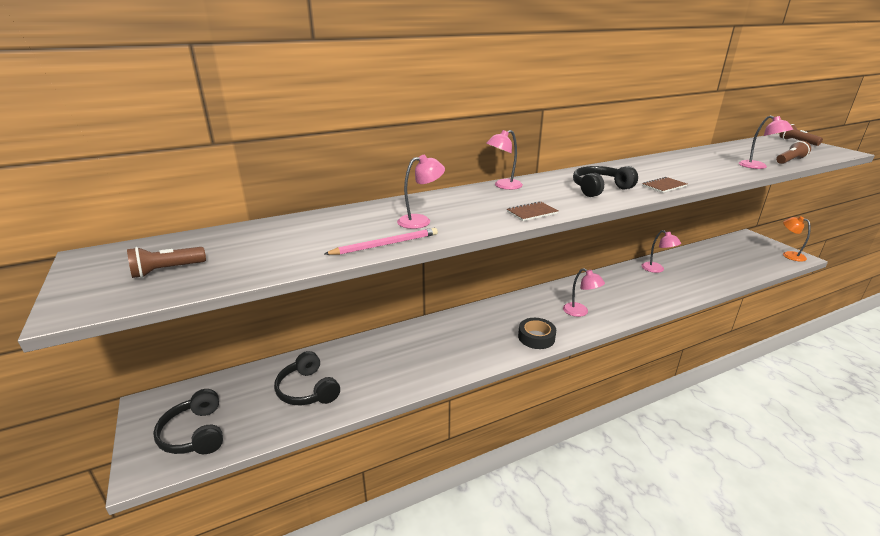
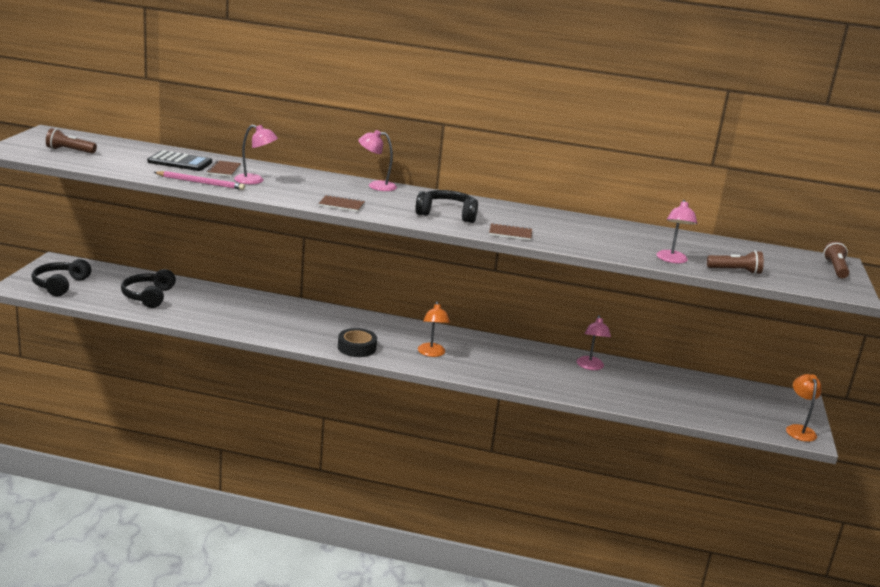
camera: 35 degrees right, 5 degrees down
pink lamp [563,268,605,317] -> orange lamp [418,301,450,357]
none -> black calculator [147,150,212,171]
none -> brown notebook [207,160,241,177]

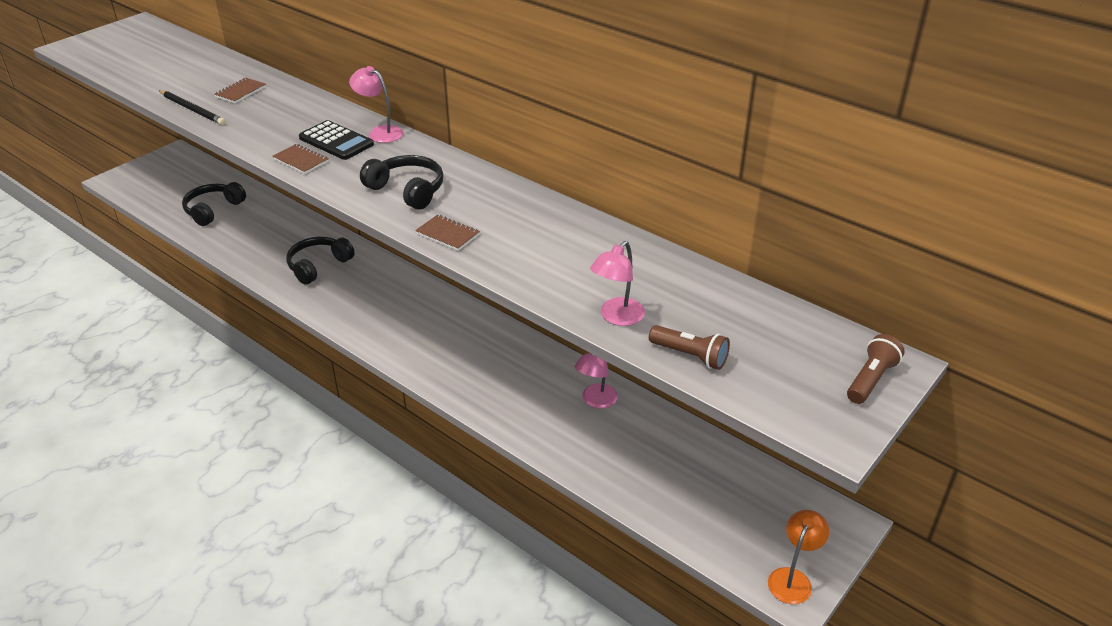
camera: 30 degrees right, 15 degrees up
black headphones [31,259,91,296] -> black headphones moved to [286,237,355,285]
brown flashlight [46,128,97,154] -> none
black calculator [147,150,212,171] -> black calculator moved to [299,120,374,160]
pink pencil [154,171,245,190] -> black pencil [159,90,225,125]
pink lamp [234,125,278,184] -> none
black tape [338,328,377,357] -> none
orange lamp [418,301,450,357] -> none

